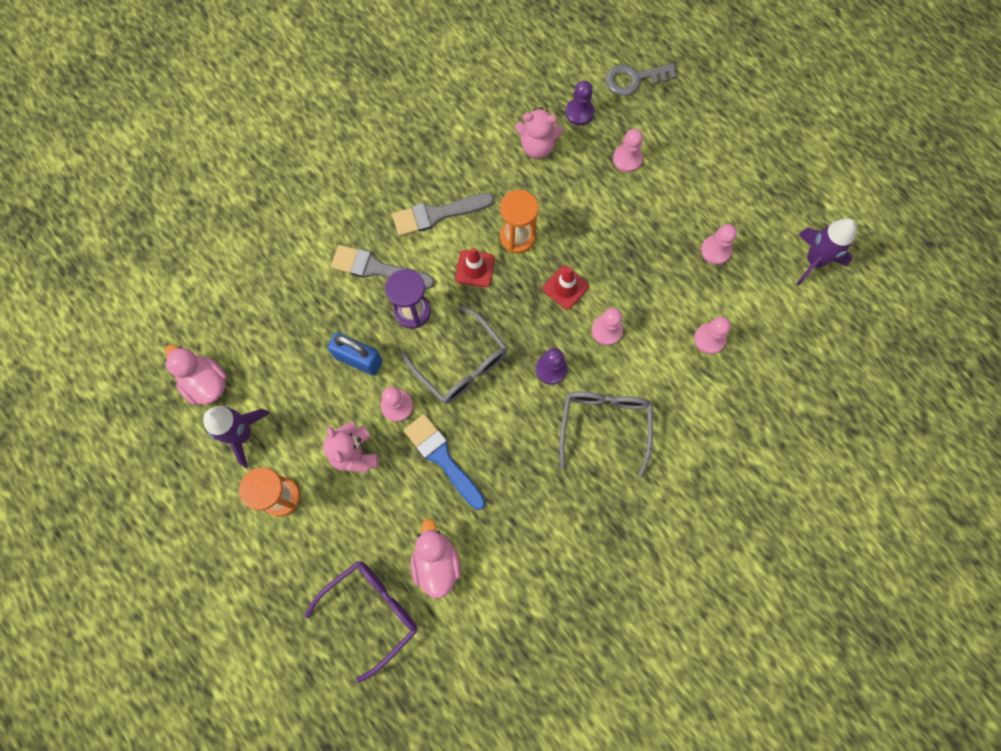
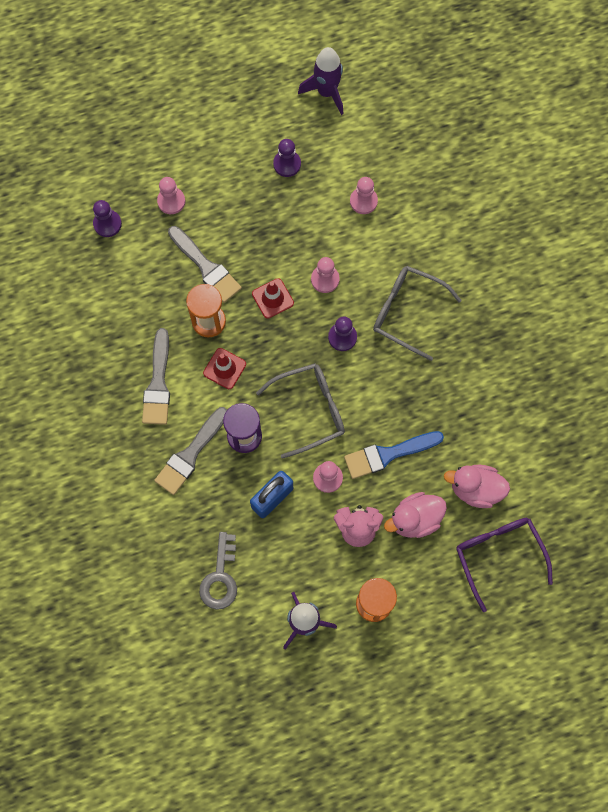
camera: 70 degrees left, 0 degrees up
pink duck [164,344,227,405] -> pink duck moved to [384,492,447,538]
pink teddy bear [515,107,564,159] -> none
grey key [605,63,677,96] -> grey key moved to [199,532,237,610]
pink pawn [701,224,737,265] -> purple pawn [273,139,301,177]
none -> grey brush [168,226,242,303]

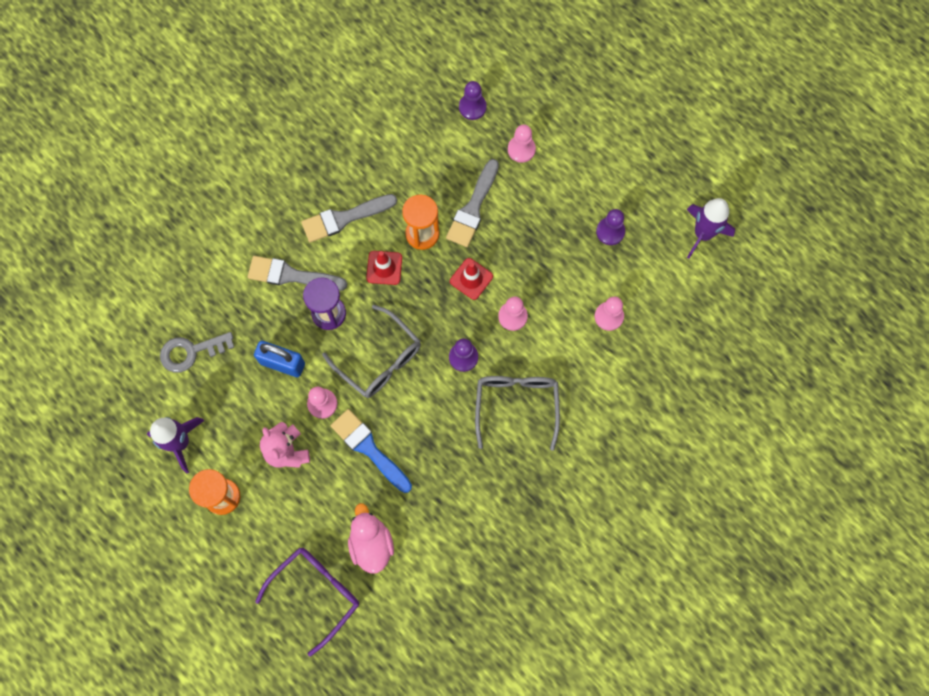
camera: 65 degrees right, 0 degrees up
pink duck [384,492,447,538] -> none

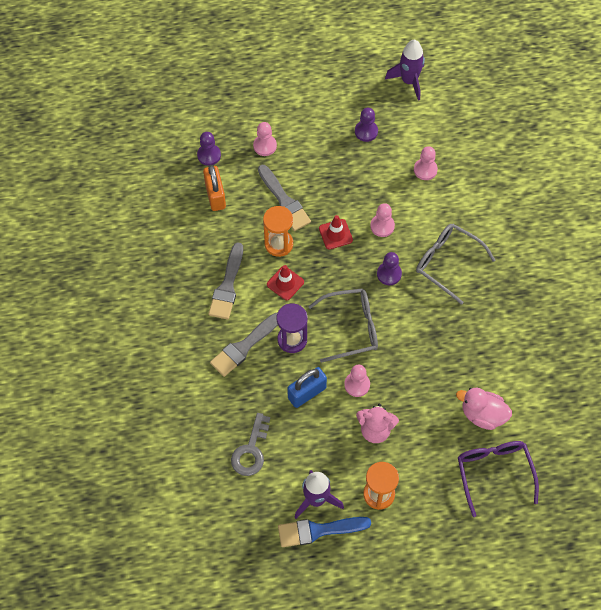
camera: 55 degrees left, 10 degrees down
blue brush [331,409,412,493] -> blue brush moved to [278,517,371,547]
none -> orange padlock [203,165,226,211]

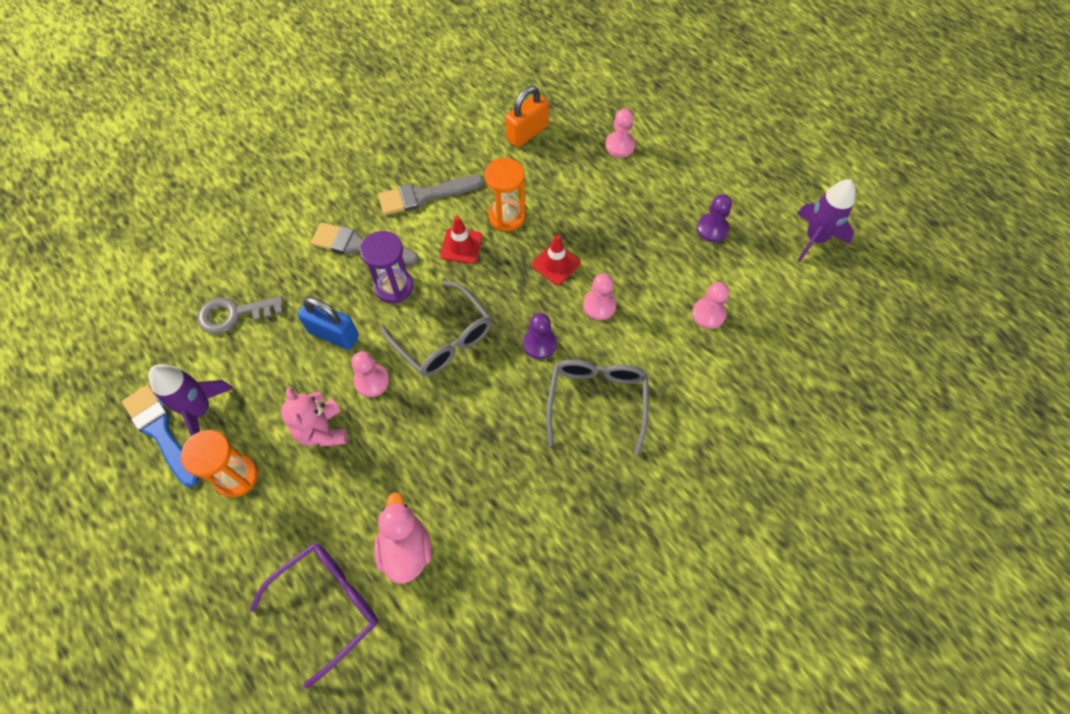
camera: 60 degrees right, 0 degrees up
purple pawn [197,132,221,166] -> none
grey brush [258,165,311,231] -> none

